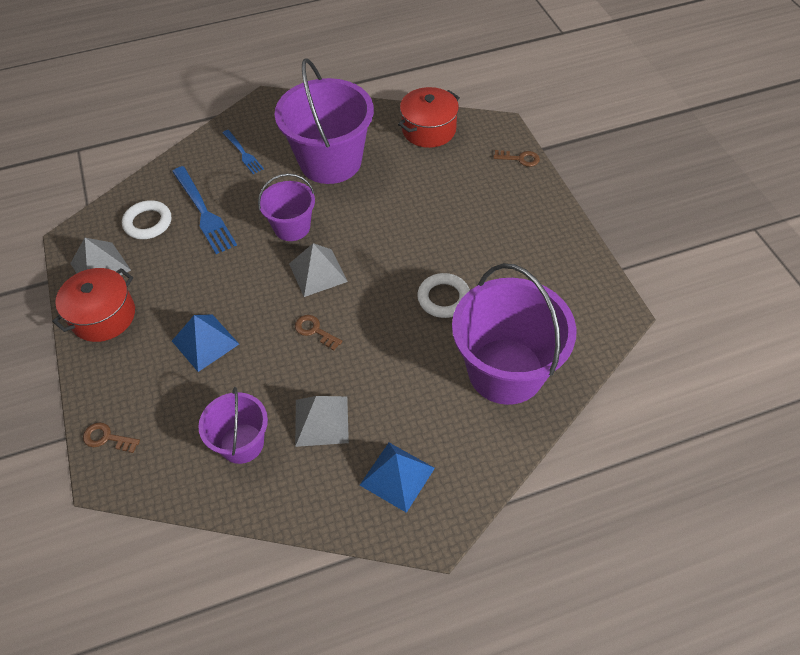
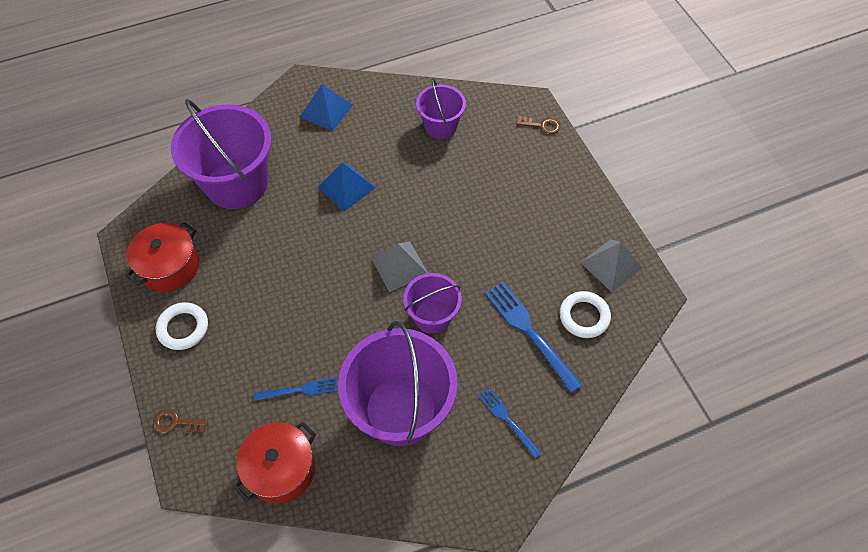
camera: 175 degrees right, 5 degrees up
red pot [52,268,135,342] -> red pot moved to [126,222,199,292]
blue pyramid [172,314,239,372] -> blue pyramid moved to [318,163,375,212]
brown key [295,315,342,350] -> none
grey pyramid [295,396,349,447] -> none
white ring [417,273,470,318] -> white ring moved to [156,302,208,350]
none -> blue fork [254,377,337,401]

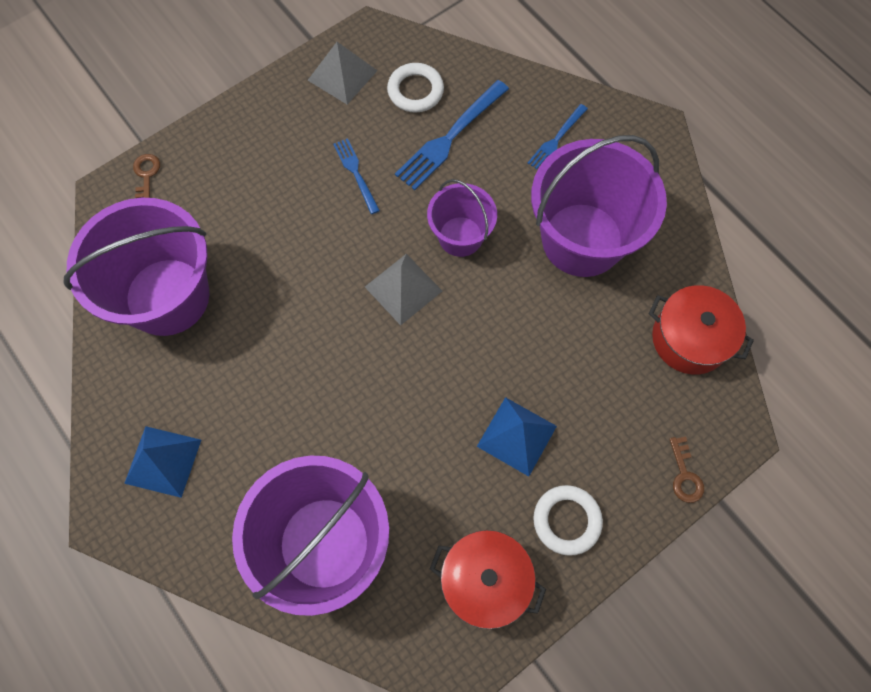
camera: 105 degrees left, 10 degrees up
blue fork [254,377,337,401] -> blue fork moved to [333,138,380,214]
blue pyramid [318,163,375,212] -> blue pyramid moved to [477,397,557,476]
purple bucket [416,78,466,139] -> purple bucket [63,198,209,336], size x1.83

